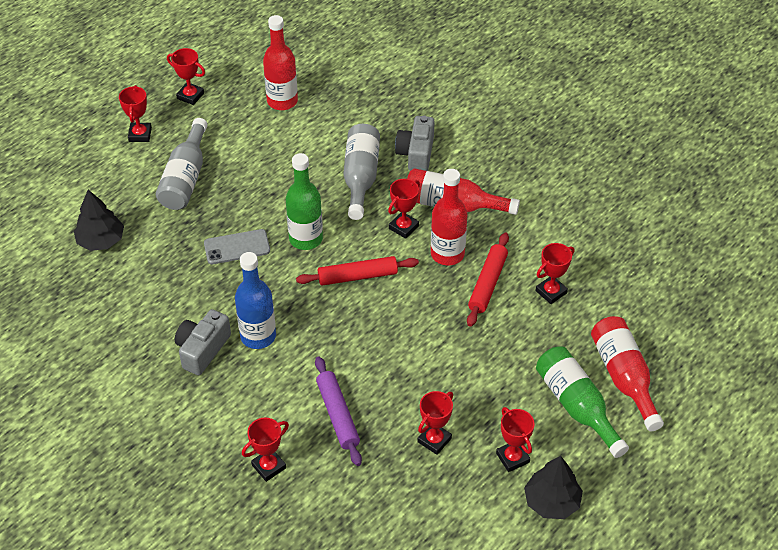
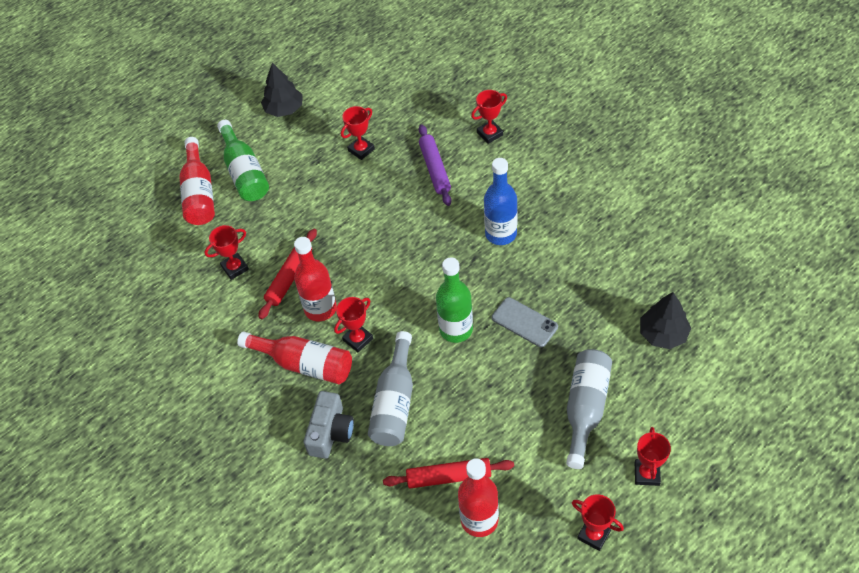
camera: 170 degrees left, 5 degrees up
grey camera [175,309,231,375] -> none
grey phone [204,229,270,264] -> grey phone turned 45 degrees clockwise [492,297,558,347]
red rolling pin [296,256,419,286] -> red rolling pin moved to [383,458,514,488]
red trophy [496,407,534,472] -> none

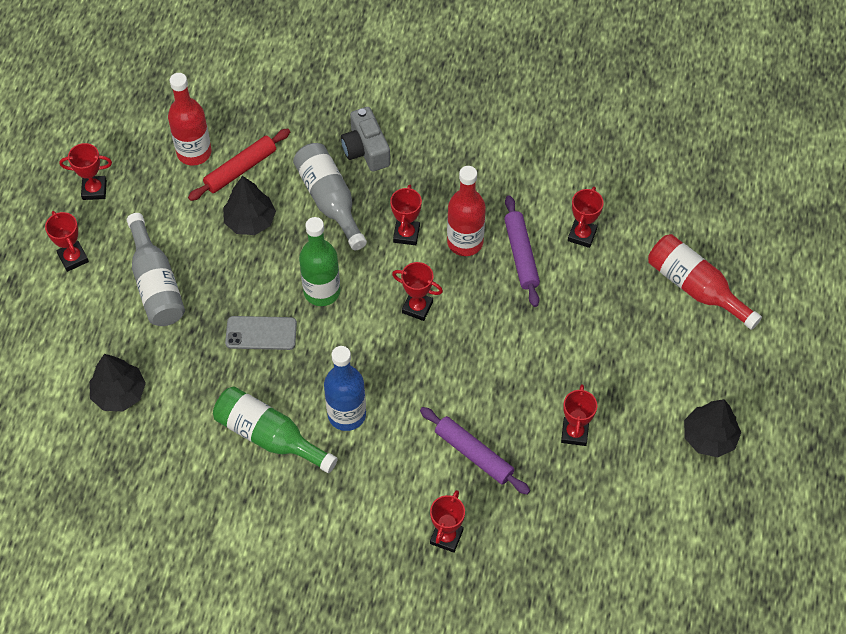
camera: 140 degrees right, 5 degrees up
green bottle [217,120,269,201] -> green bottle moved to [213,386,338,473]
red bottle [237,332,352,384] -> none
red rolling pin [258,229,317,319] -> purple rolling pin [504,195,540,307]
none -> black tree [223,176,276,235]
none -> red trophy [392,262,443,321]

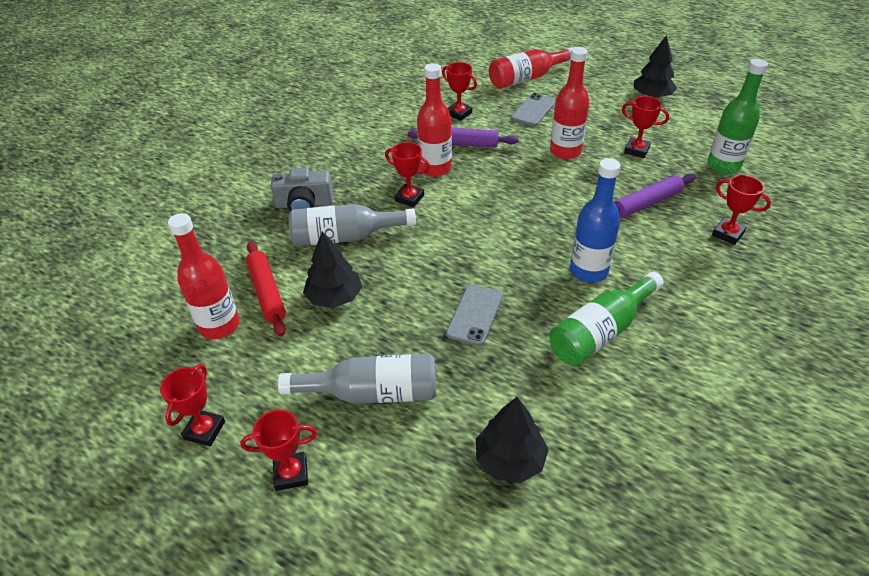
camera: 70 degrees left, 15 degrees down
green bottle [299,217,340,306] -> green bottle moved to [707,59,768,174]
red trophy [392,262,443,321] -> none
none -> grey phone [511,93,556,126]
none -> red bottle [550,47,589,159]

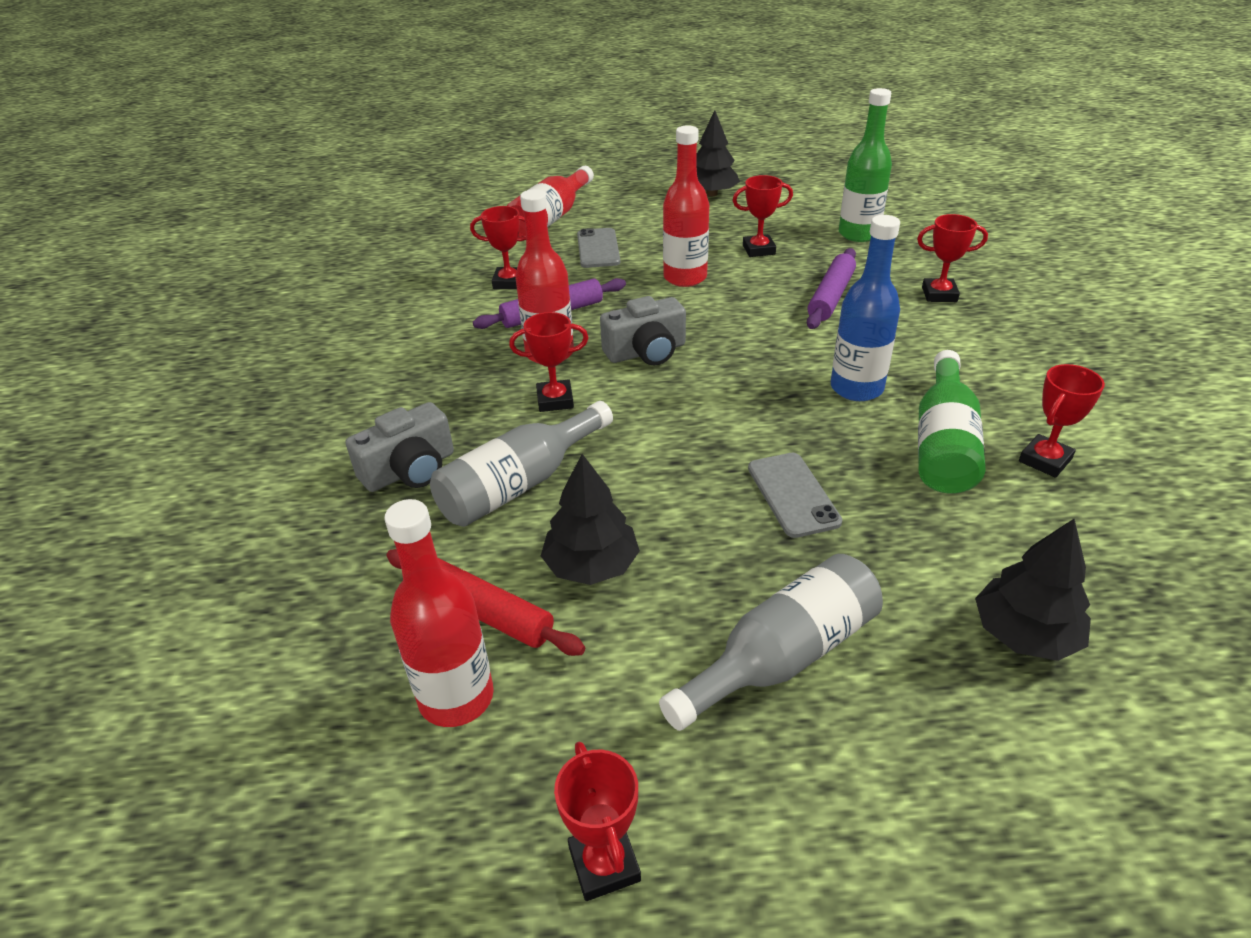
camera: 35 degrees left, 5 degrees down
red trophy [240,410,317,491] -> red trophy moved to [1019,364,1105,478]
none -> grey camera [600,296,686,366]

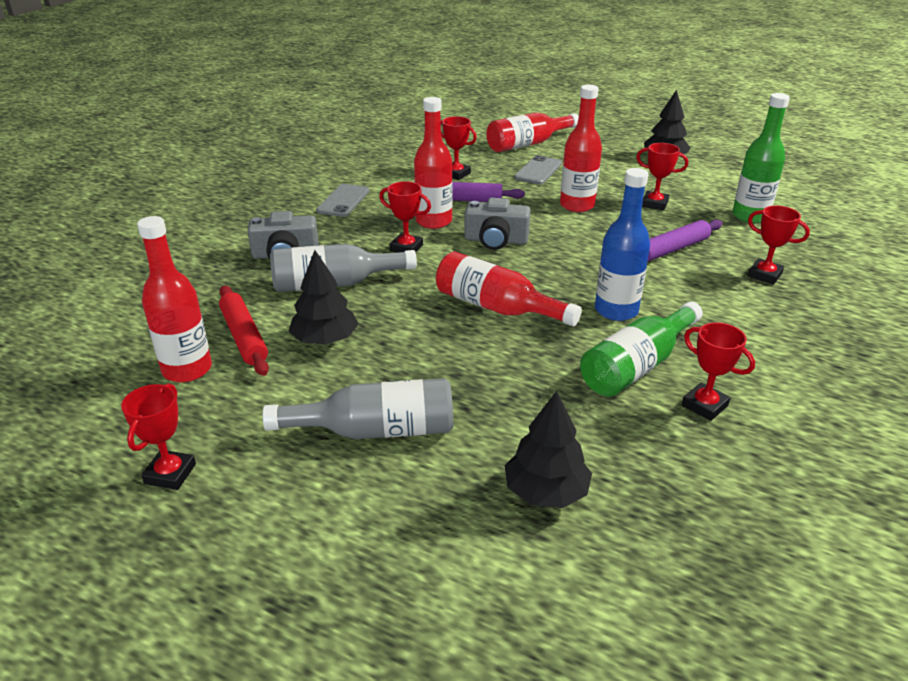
camera: 30 degrees right, 5 degrees down
grey phone [748,453,843,538] -> grey phone moved to [316,184,369,217]
red trophy [1019,364,1105,478] -> red trophy turned 60 degrees clockwise [682,322,755,421]
none -> red bottle [436,252,582,326]

